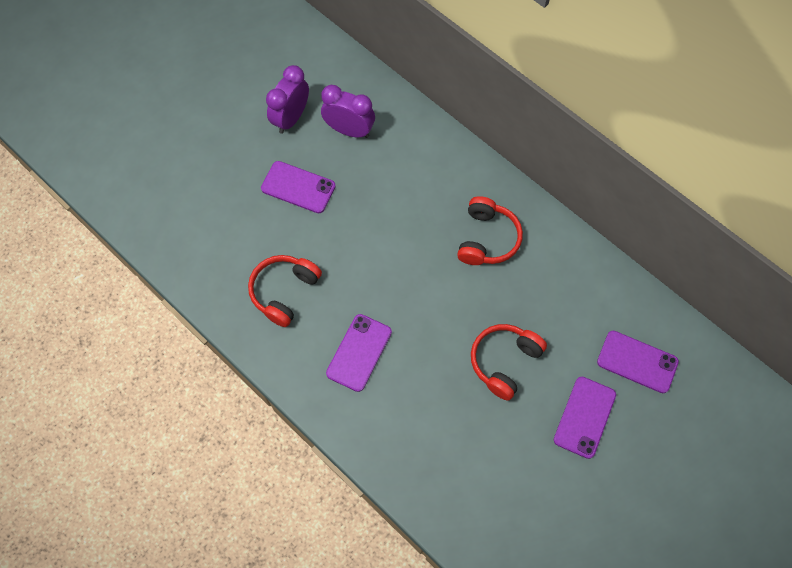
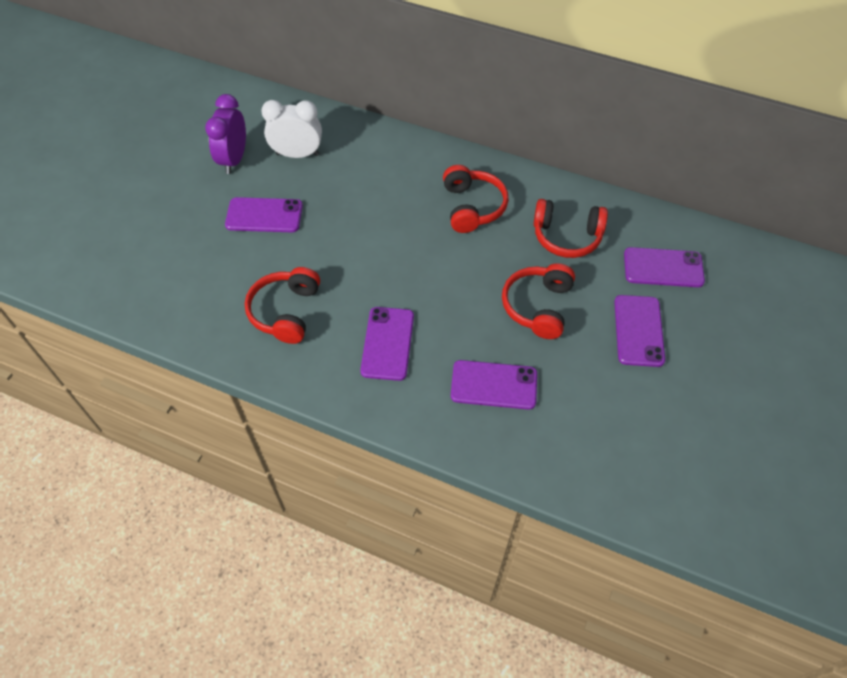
camera: 20 degrees left, 10 degrees down
purple clock [321,85,375,138] -> white clock [261,100,322,158]
none -> purple phone [451,360,537,410]
none -> red headphones [534,199,608,258]

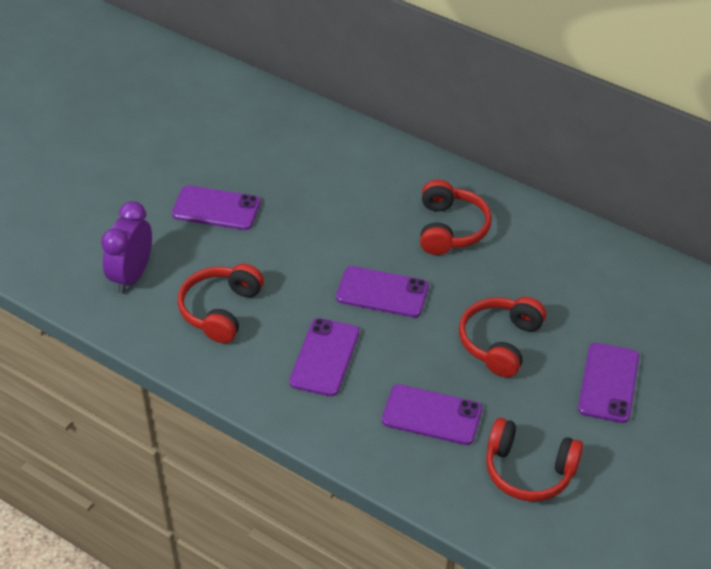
camera: 10 degrees right, 10 degrees down
purple clock [205,94,246,174] -> purple clock moved to [101,201,152,294]
white clock [261,100,322,158] -> none
red headphones [534,199,608,258] -> red headphones moved to [486,418,583,501]
purple phone [624,247,705,287] -> purple phone moved to [336,266,429,317]

